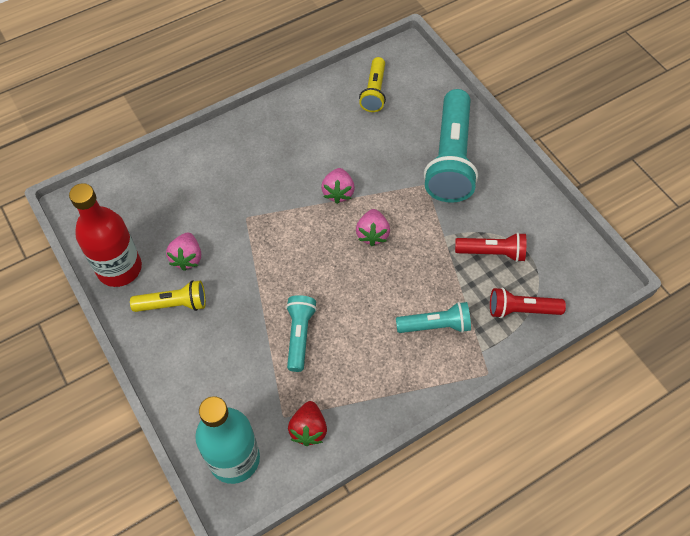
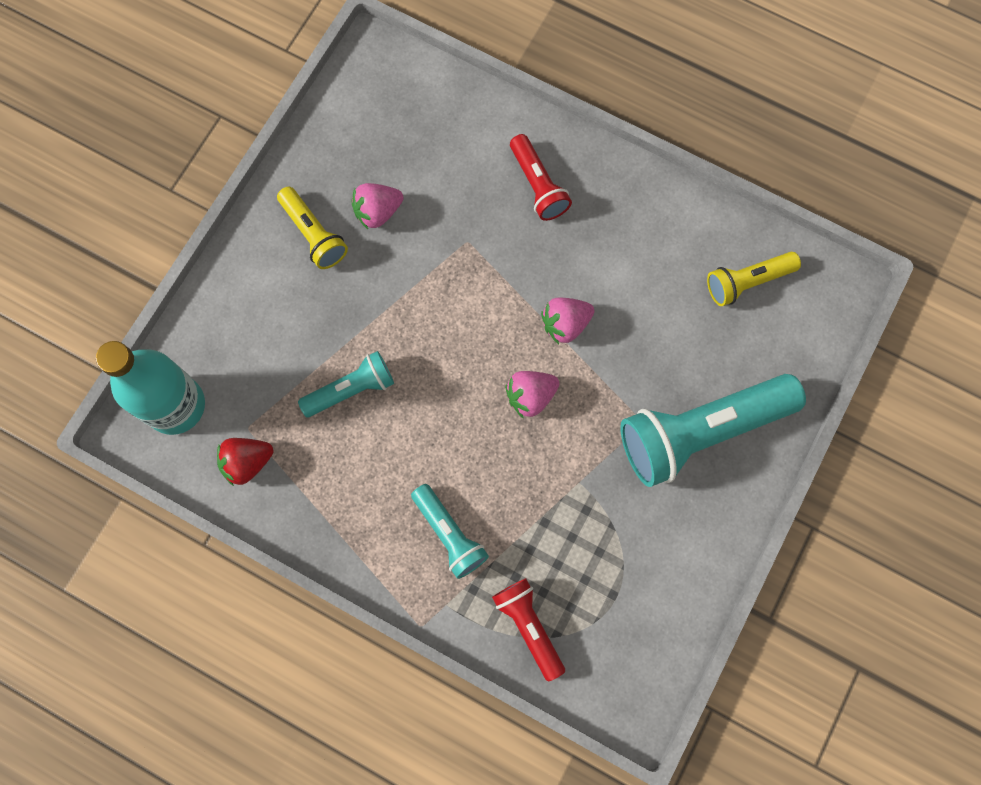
camera: 60 degrees right, 15 degrees up
red bottle [69,183,142,287] -> none
red flashlight [455,232,526,262] -> red flashlight moved to [510,134,572,221]

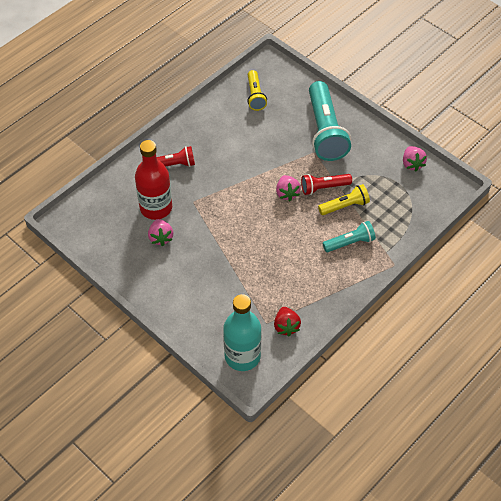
camera: 75 degrees left, 20 degrees down
yellow flashlight [277,187,348,269] -> yellow flashlight moved to [318,184,370,215]
turquoise flashlight [298,351,394,417] -> none
red flashlight [492,578,565,681] -> red flashlight moved to [301,174,352,195]
pink strawberry [541,298,594,344] -> pink strawberry moved to [403,146,427,172]
none -> red bottle [135,140,172,220]

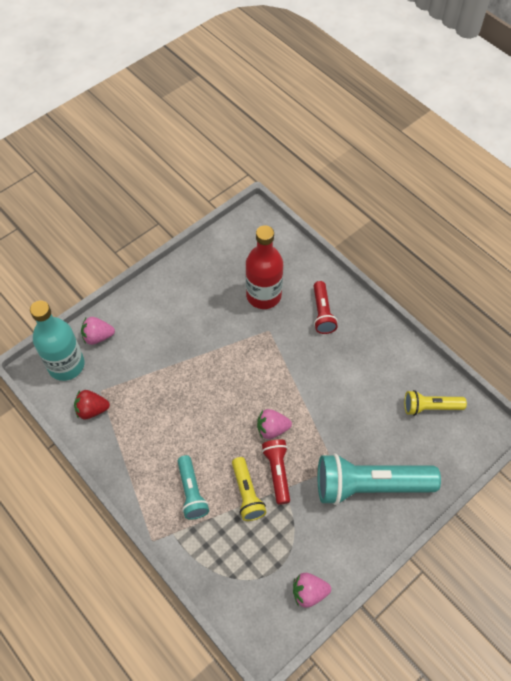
camera: 95 degrees right, 5 degrees up
pink strawberry [148,219,173,246] -> pink strawberry moved to [81,317,115,345]

